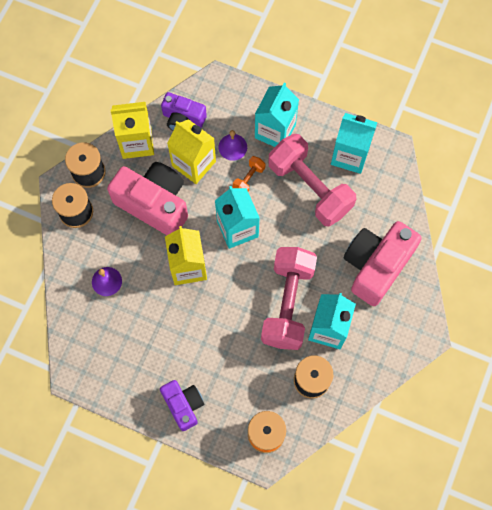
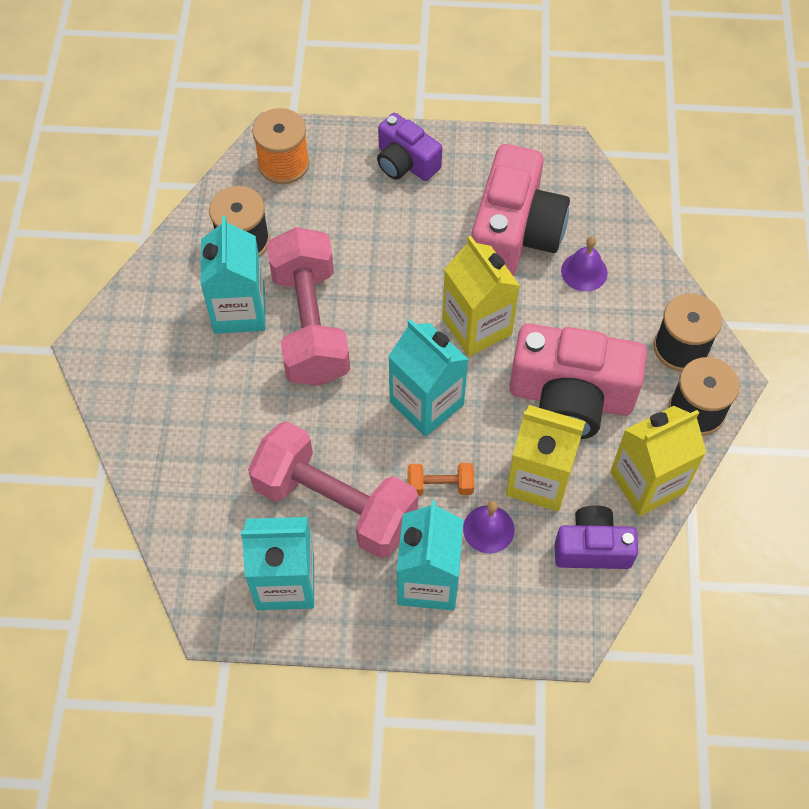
camera: 160 degrees right, 10 degrees down
orange dumbbell [233,156,265,192] -> orange dumbbell turned 75 degrees clockwise [408,463,474,496]
pink camera [344,221,422,306] -> pink camera moved to [471,144,570,276]

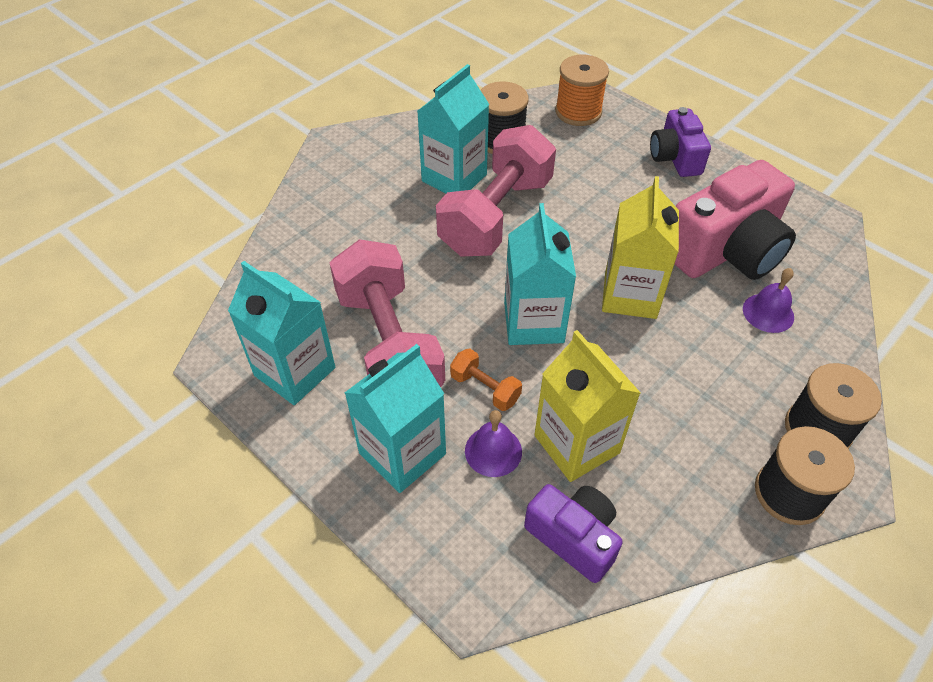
camera: 40 degrees right, 10 degrees down
pink camera [509,324,647,439] -> none
yellow carton [610,406,706,516] -> none

